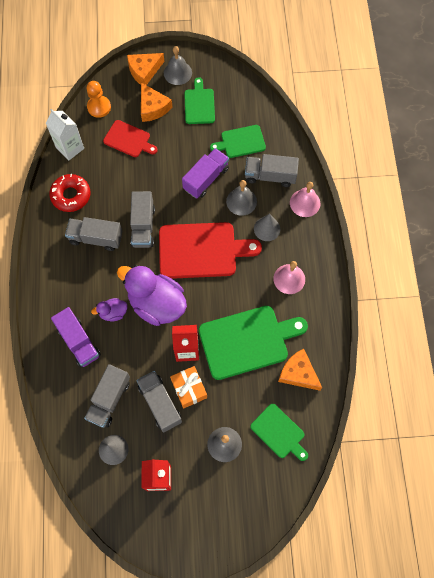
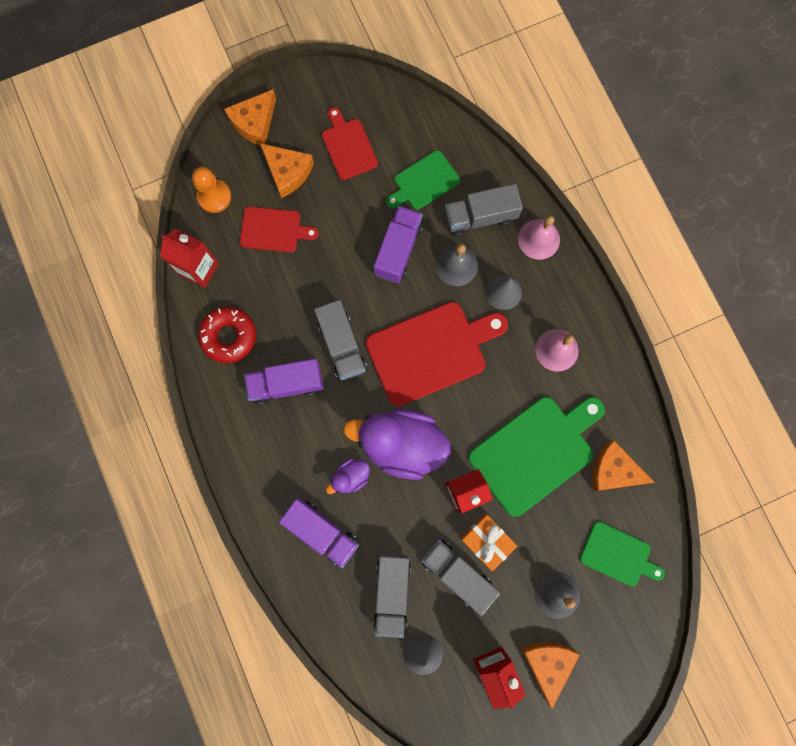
camera: 20 degrees left, 10 degrees up
white carton [46,109,84,161] -> red carton [160,229,219,288]
grey truck [65,217,122,251] -> purple truck [244,358,323,405]
grey bell [164,46,192,85] -> none
green cutting board [184,77,215,124] -> red cutting board [322,107,378,180]
none -> orange cheese [521,642,580,709]

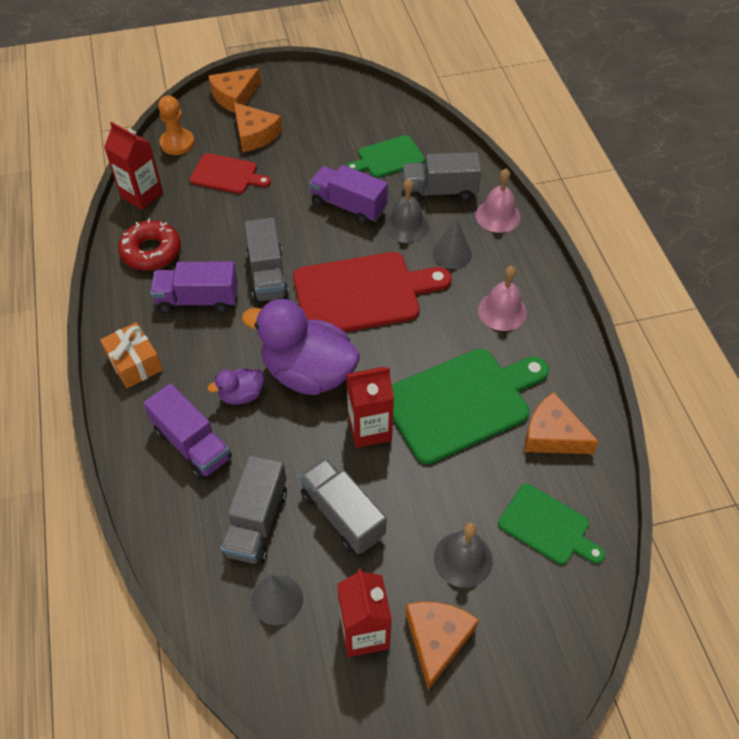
camera: 10 degrees right, 25 degrees down
red cutting board [322,107,378,180] -> none
purple truck [374,206,423,283] -> purple truck turned 90 degrees counterclockwise [309,165,388,225]
orange gift [460,514,517,571] -> orange gift moved to [100,322,163,388]

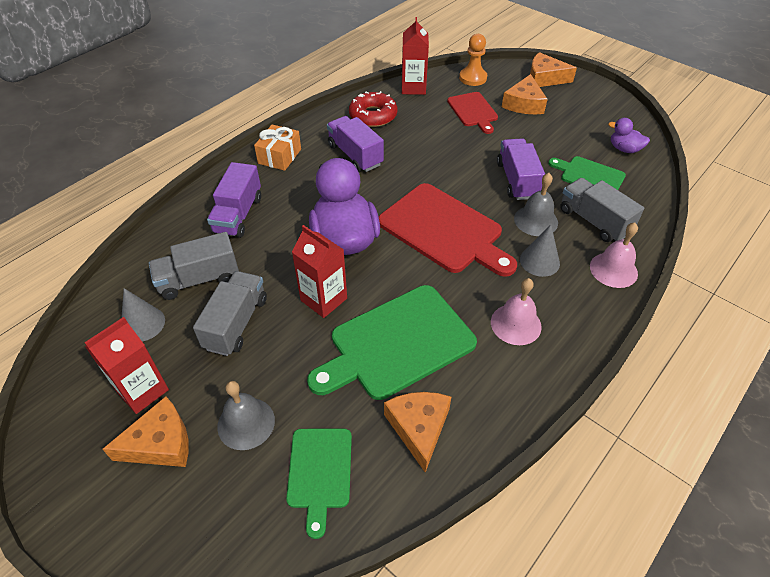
camera: 55 degrees right, 5 degrees down
purple duck [208,368,265,405] -> purple duck moved to [608,118,650,153]
grey truck [245,218,289,302] -> none
green cutting board [392,349,549,464] -> green cutting board turned 120 degrees clockwise [307,285,477,400]

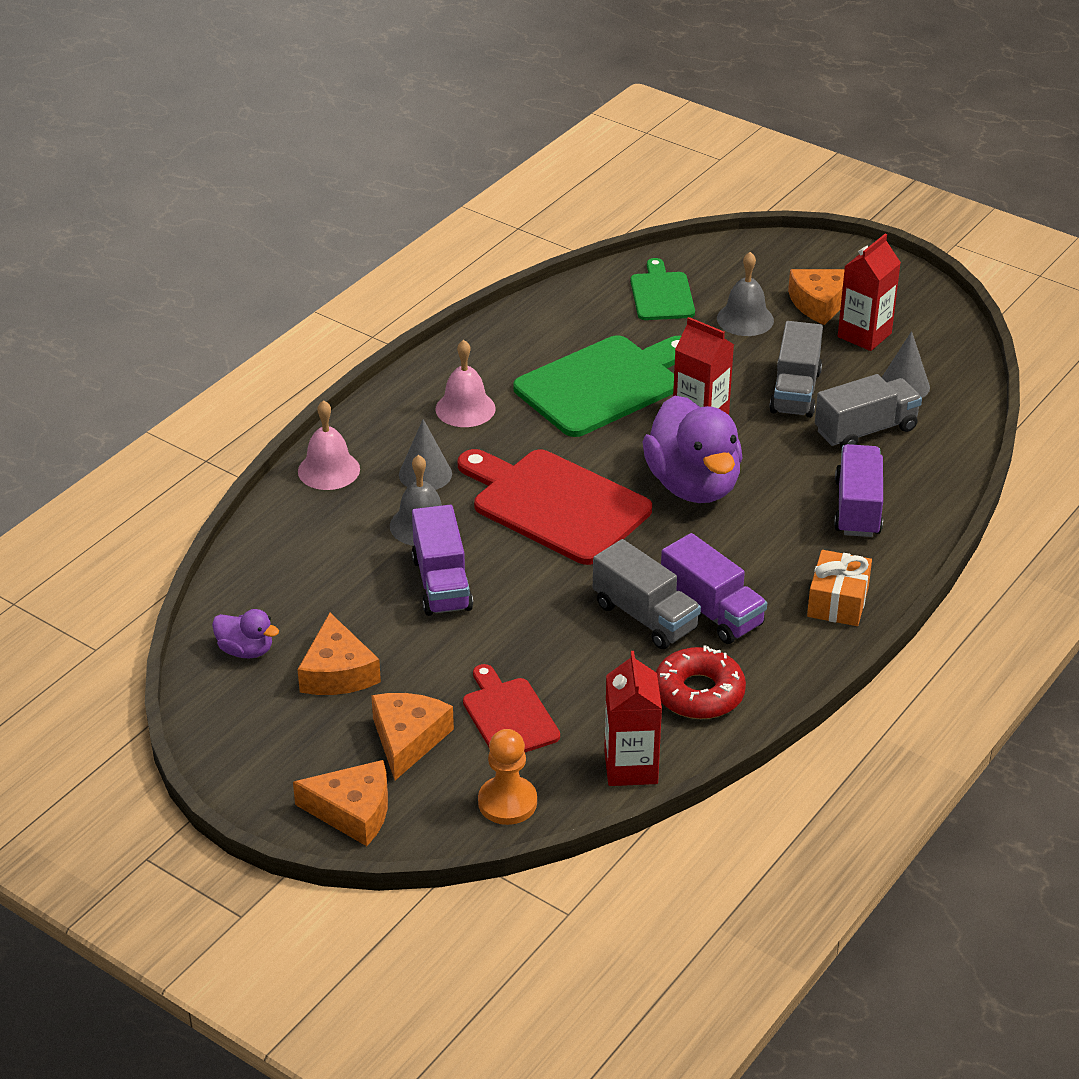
camera: 175 degrees right, 10 degrees down
orange cheese [384,392,451,472] -> orange cheese moved to [297,613,381,695]
green cutting board [548,156,626,190] -> none
grey truck [560,178,644,242] -> grey truck moved to [593,539,701,649]

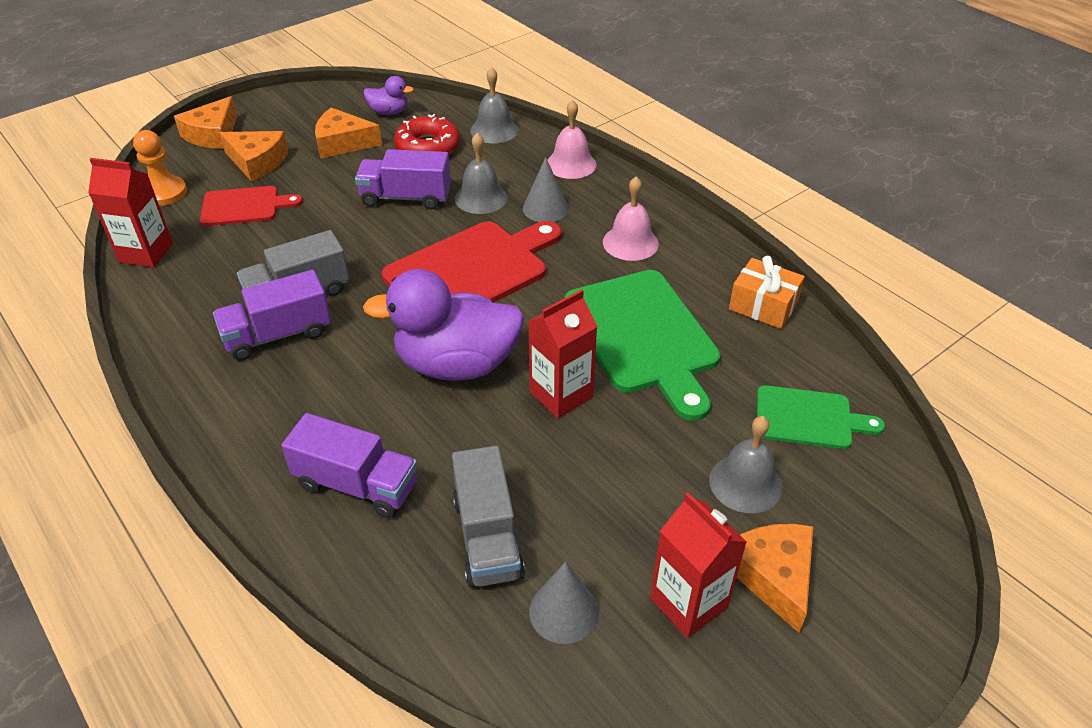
camera: 105 degrees right, 5 degrees up
purple duck [212,609,279,659] -> purple duck turned 120 degrees counterclockwise [364,76,414,115]
red donut [656,646,746,719] -> red donut moved to [394,114,460,154]
grey truck [769,321,823,418] -> none
orange gift [807,550,872,626] -> orange gift moved to [729,256,805,329]
none -> grey bell [470,67,518,143]

